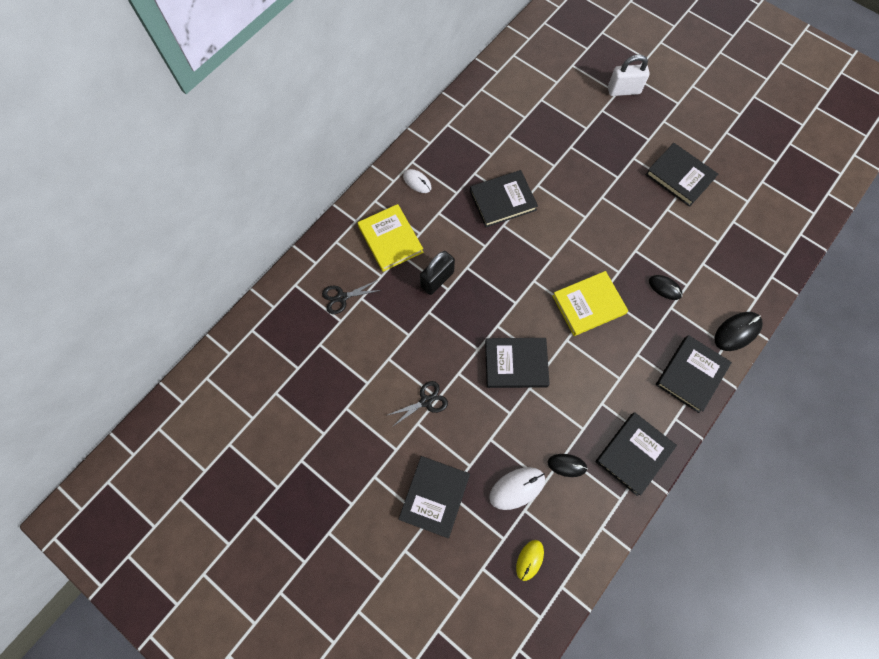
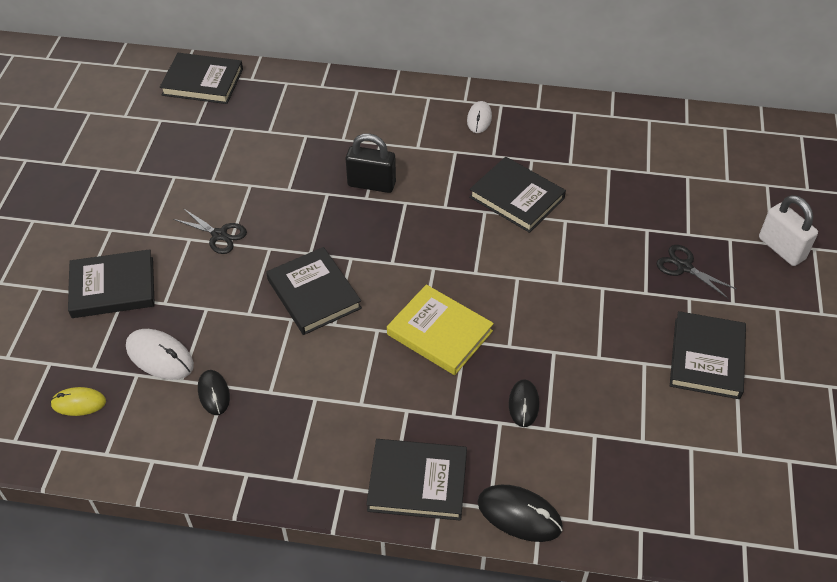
camera: 60 degrees right, 20 degrees down
black scissors [322,280,382,314] -> black scissors moved to [657,245,736,298]
yellow book [358,204,423,272] -> none
black book [596,412,677,496] -> black book moved to [160,53,243,104]

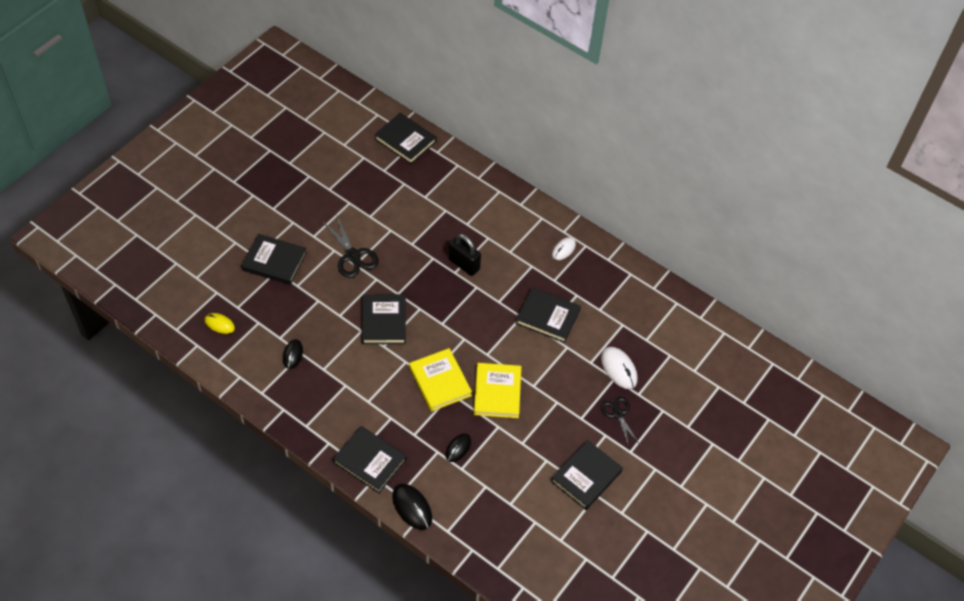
camera: 25 degrees right, 5 degrees up
white mouse [126,329,194,380] -> white mouse moved to [601,347,638,389]
black scissors [173,208,247,254] -> black scissors [322,214,379,278], size x1.50
black book [469,157,566,233] -> black book turned 45 degrees counterclockwise [515,287,581,343]
white padlock [759,195,818,266] -> none
none -> yellow book [474,363,521,418]

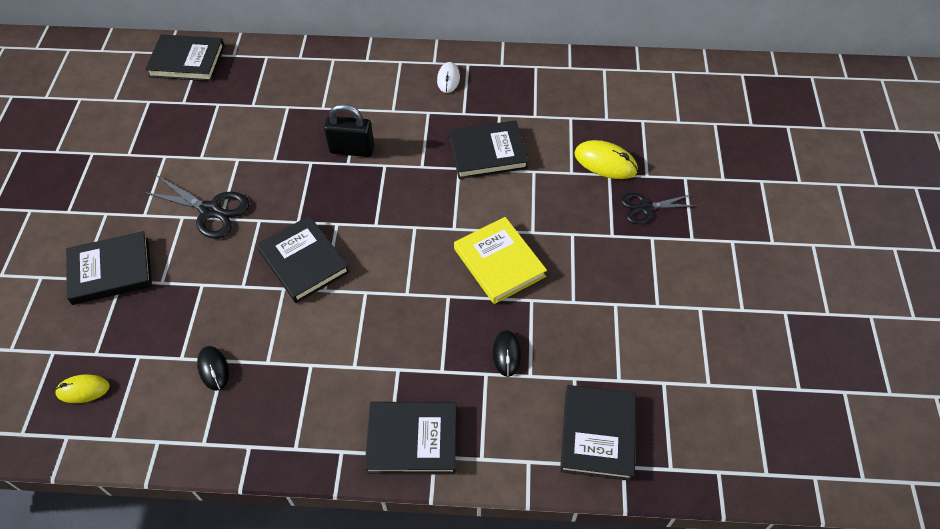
camera: 30 degrees left, 0 degrees up
black mouse [392,484,432,530] -> none
yellow book [409,348,472,412] -> none
black book [551,440,623,510] -> black book moved to [560,385,636,481]
white mouse [601,347,638,389] -> yellow mouse [574,140,638,179]
black scissors [601,397,640,447] -> black scissors turned 45 degrees counterclockwise [621,193,695,224]

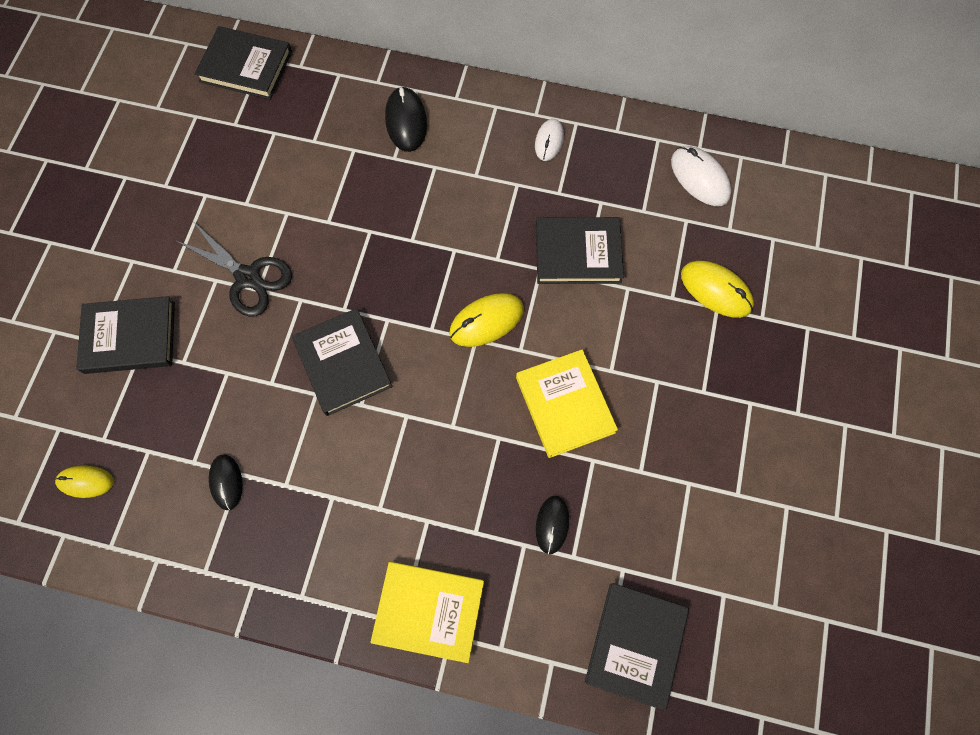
camera: 10 degrees right, 15 degrees up
black padlock [324,104,374,157] -> none
black book [365,402,457,475] -> yellow book [370,562,484,663]
black scissors [621,193,695,224] -> none
none -> black mouse [385,86,427,152]
none -> yellow mouse [449,293,524,347]
none -> white mouse [671,146,731,206]

